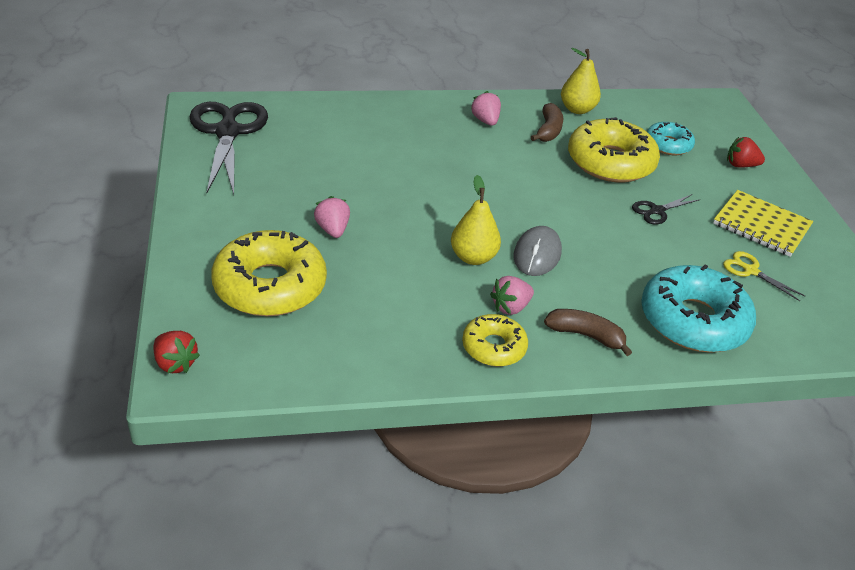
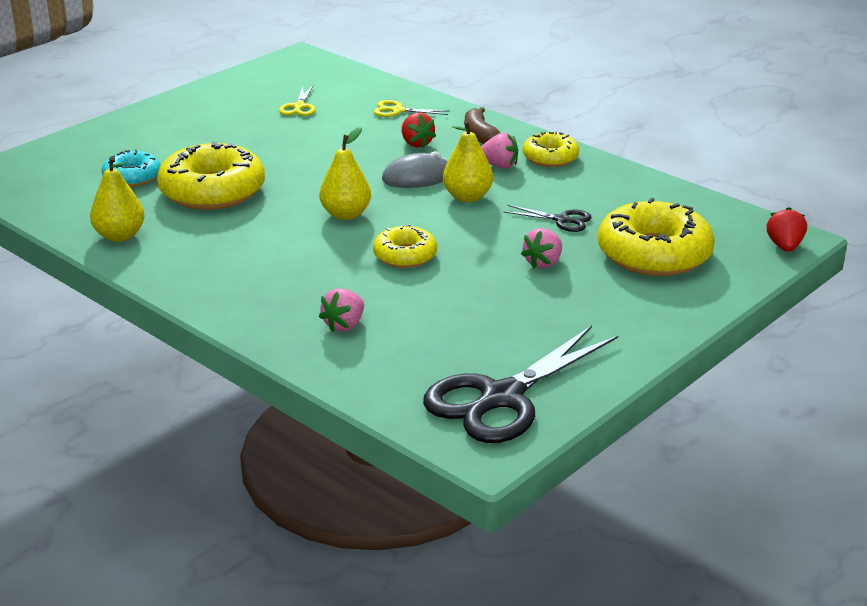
camera: 125 degrees left, 10 degrees down
pink strawberry [471,91,501,126] -> pink strawberry moved to [319,288,364,332]
brown banana [531,103,563,142] -> none
black scissors [632,194,700,224] -> black scissors moved to [503,205,592,232]
turquoise donut [641,264,756,353] -> yellow scissors [373,100,450,117]
yellow notebook [713,190,813,257] -> none
red strawberry [727,137,765,167] -> red strawberry moved to [402,113,436,147]
none -> yellow pear [319,127,371,220]
none -> yellow donut [373,224,437,268]

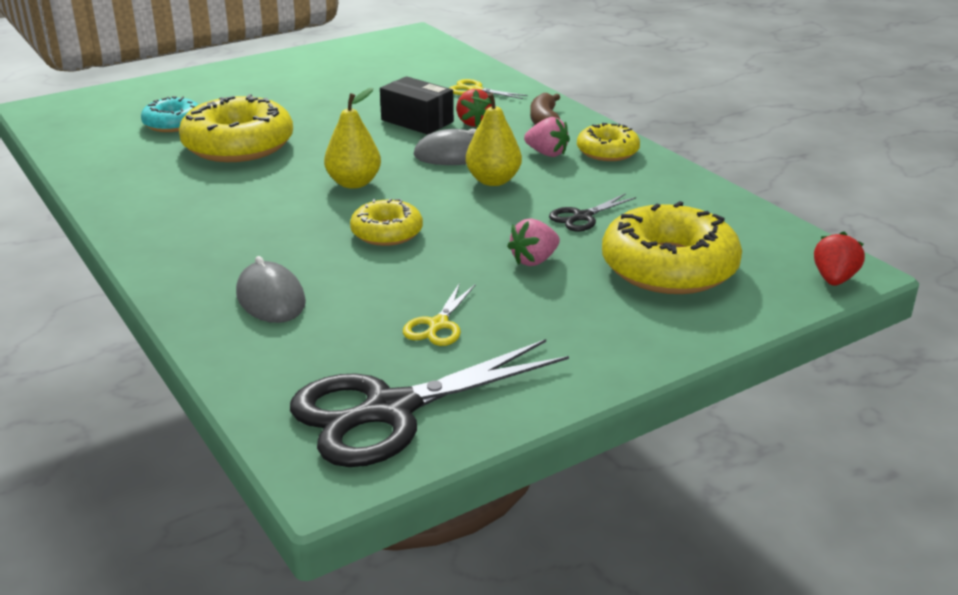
camera: 15 degrees right, 0 degrees up
yellow pear [90,156,144,242] -> none
yellow scissors [279,85,316,116] -> yellow scissors moved to [403,283,475,346]
pink strawberry [319,288,364,332] -> grey mouse [236,256,306,323]
black scissors [503,205,592,232] -> black scissors turned 105 degrees clockwise [549,193,636,232]
none -> black box [380,76,454,135]

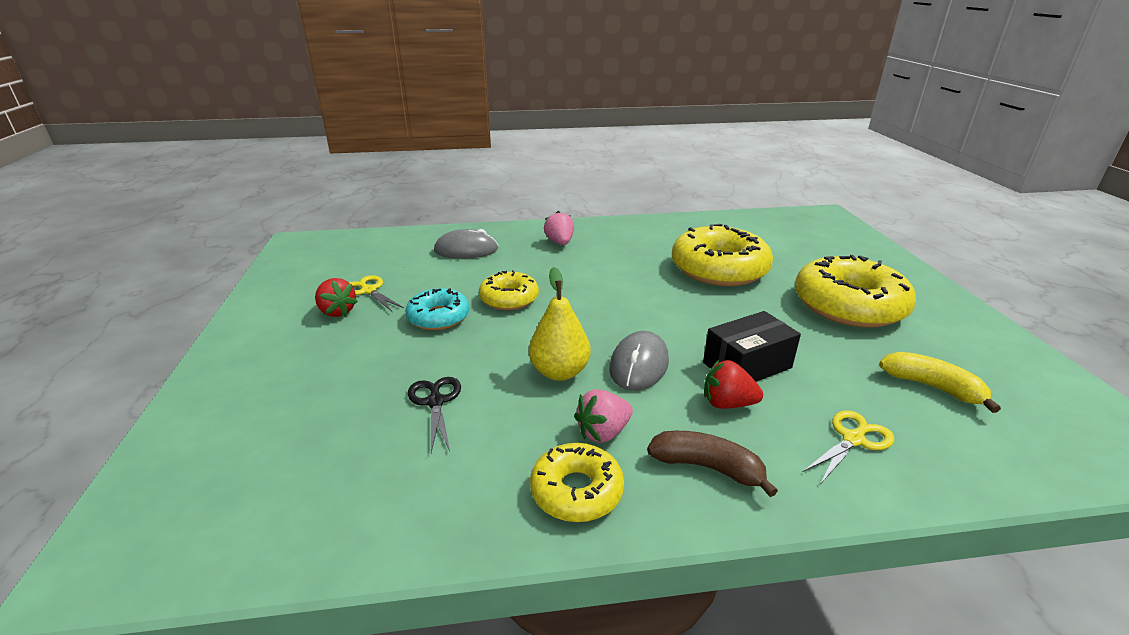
camera: 115 degrees right, 0 degrees up
turquoise donut [141,96,199,132] -> turquoise donut moved to [405,288,470,330]
black scissors [290,339,569,467] -> none
yellow pear [324,88,381,189] -> none
pink strawberry [507,218,560,266] -> pink strawberry moved to [544,211,574,245]
yellow donut [602,201,742,294] -> yellow donut moved to [795,255,916,328]
red strawberry [814,232,865,286] -> red strawberry moved to [315,278,358,317]
none -> yellow banana [879,352,1001,413]

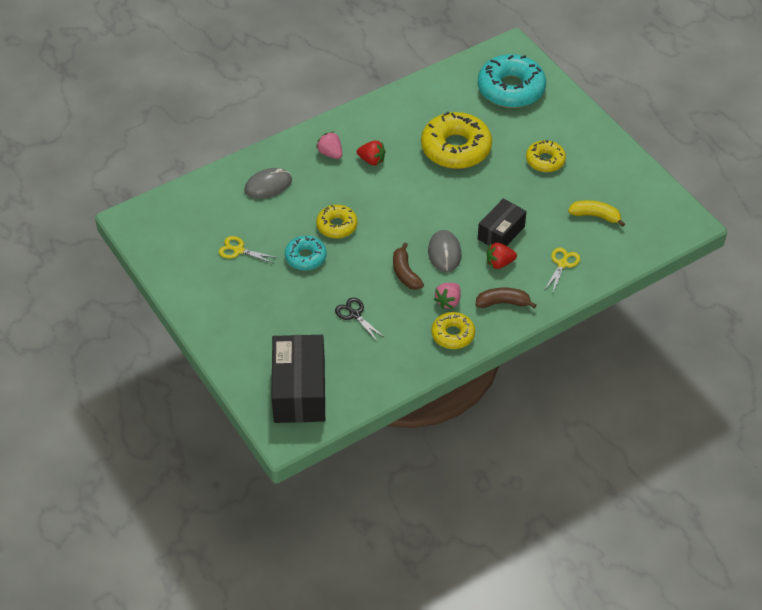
camera: 25 degrees left, 20 degrees up
red strawberry [315,278,358,317] -> red strawberry moved to [357,141,385,165]
yellow pear [529,267,591,381] -> brown banana [393,242,424,290]
yellow donut [795,255,916,328] -> yellow donut [526,140,566,172], size x0.56
none -> black box [271,335,325,423]
none -> turquoise donut [478,54,546,108]

